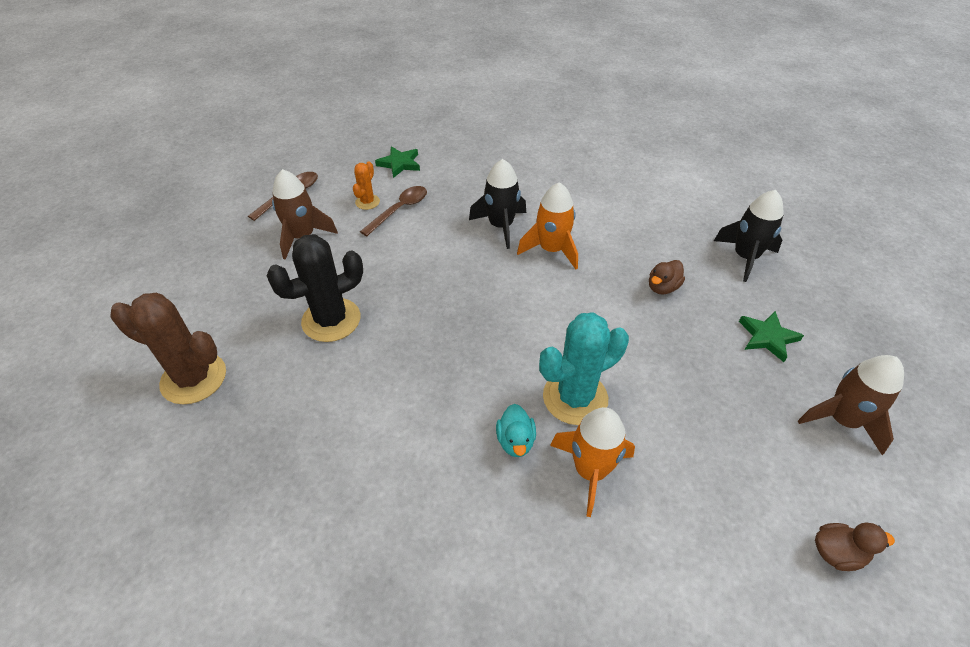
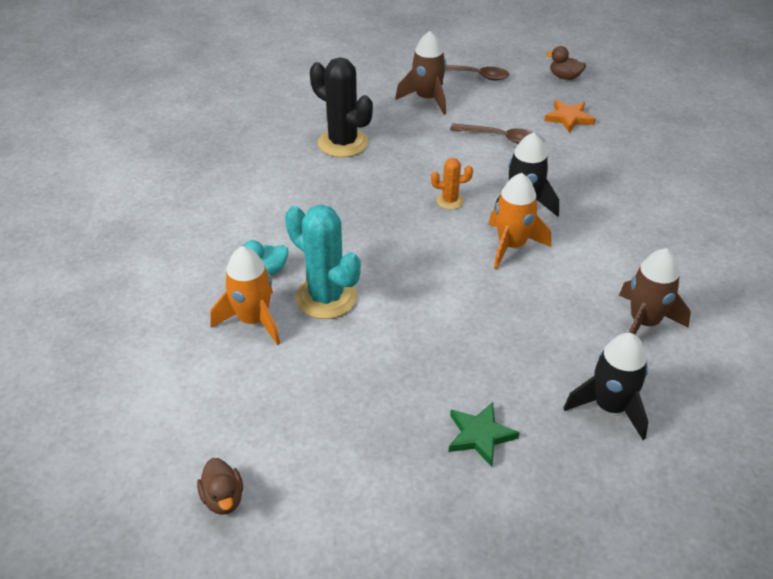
camera: 70 degrees right, 5 degrees down
brown cactus [110,293,226,404] -> none
orange cactus [353,161,380,210] -> orange cactus moved to [431,158,473,209]
green star [375,146,420,178] -> orange star [544,100,595,133]
brown duck [649,260,685,294] -> brown duck moved to [546,46,586,80]
brown rocket [798,355,904,455] -> brown rocket moved to [619,248,691,334]

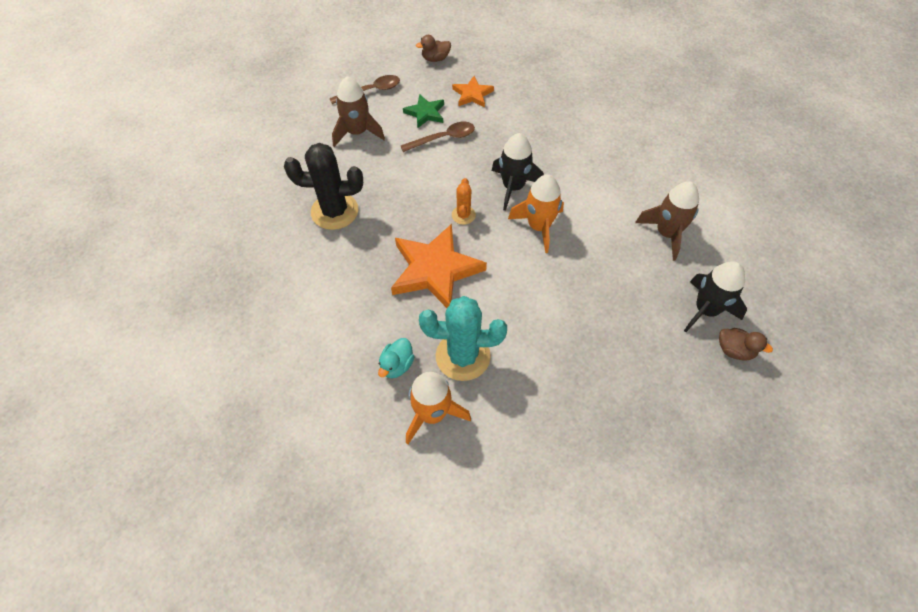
camera: 40 degrees left, 15 degrees up
brown duck [197,458,243,515] -> brown duck moved to [719,328,773,361]
orange cactus [431,158,473,209] -> orange cactus turned 45 degrees counterclockwise [452,178,476,225]
green star [449,402,520,467] -> green star moved to [403,94,444,128]
none -> orange star [391,224,487,308]

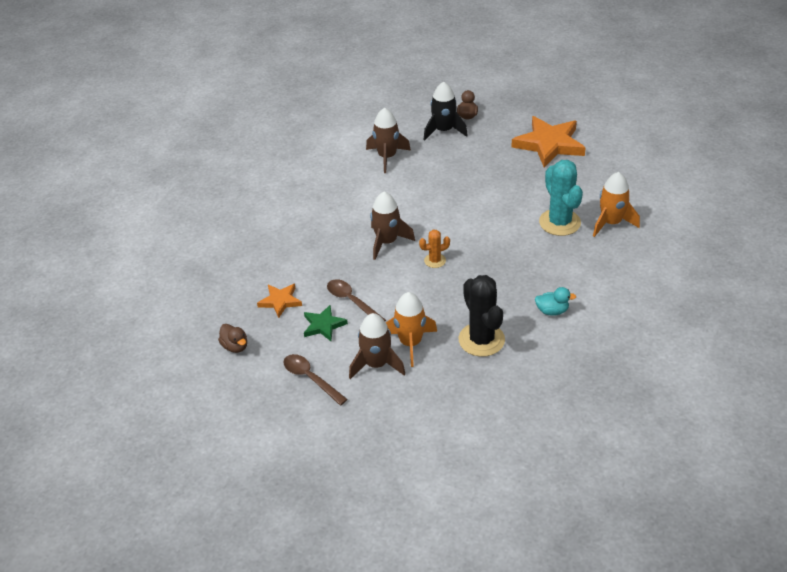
camera: 110 degrees left, 15 degrees down
turquoise duck [378,338,415,378] -> turquoise duck moved to [535,287,576,316]
orange star [391,224,487,308] -> orange star moved to [511,116,586,167]
black rocket [492,133,544,211] -> brown rocket [370,192,415,260]
orange rocket [508,174,564,253] -> orange rocket moved to [386,292,437,367]

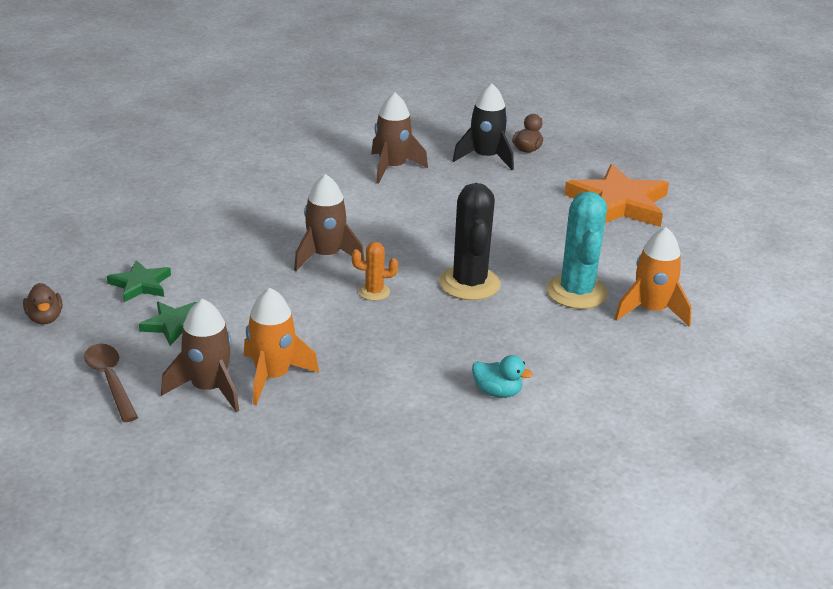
camera: 15 degrees right, 10 degrees down
orange star [257,284,302,318] -> green star [107,260,171,302]
brown spoon [327,279,386,321] -> none
black cactus [459,275,505,357] -> black cactus moved to [439,183,500,300]

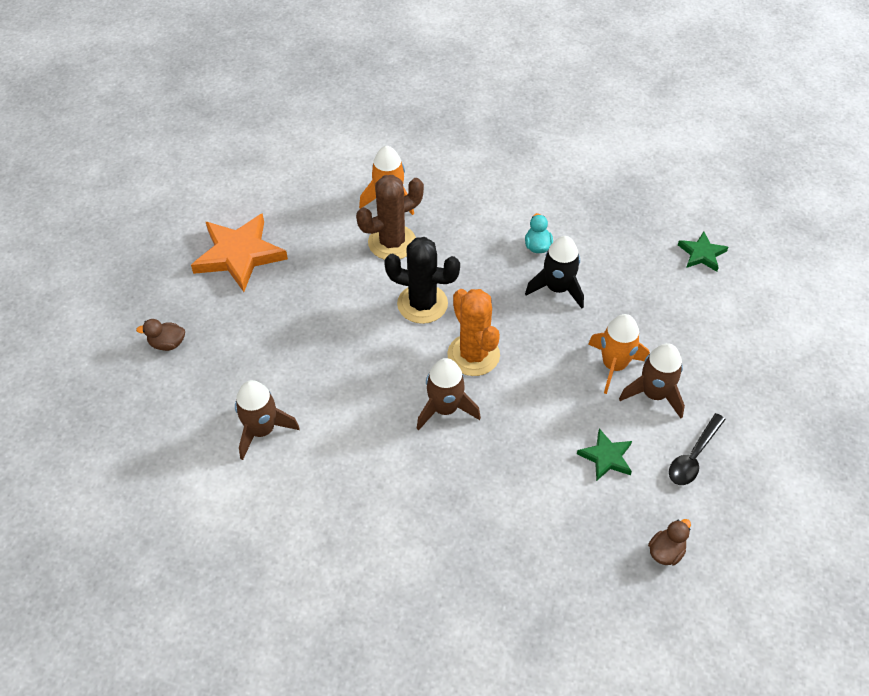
camera: 115 degrees left, 20 degrees up
brown spoon [84,344,138,422] -> black spoon [669,413,726,485]
green star [107,260,171,302] -> green star moved to [678,231,728,272]
orange cactus [352,242,398,301] -> orange cactus [447,289,500,376], size x1.97
black cactus [439,183,500,300] -> black cactus turned 45 degrees clockwise [384,237,460,324]
black rocket [453,83,514,170] -> black rocket moved to [525,236,584,309]
turquoise cactus [546,191,608,309] -> brown cactus [356,175,424,260]

